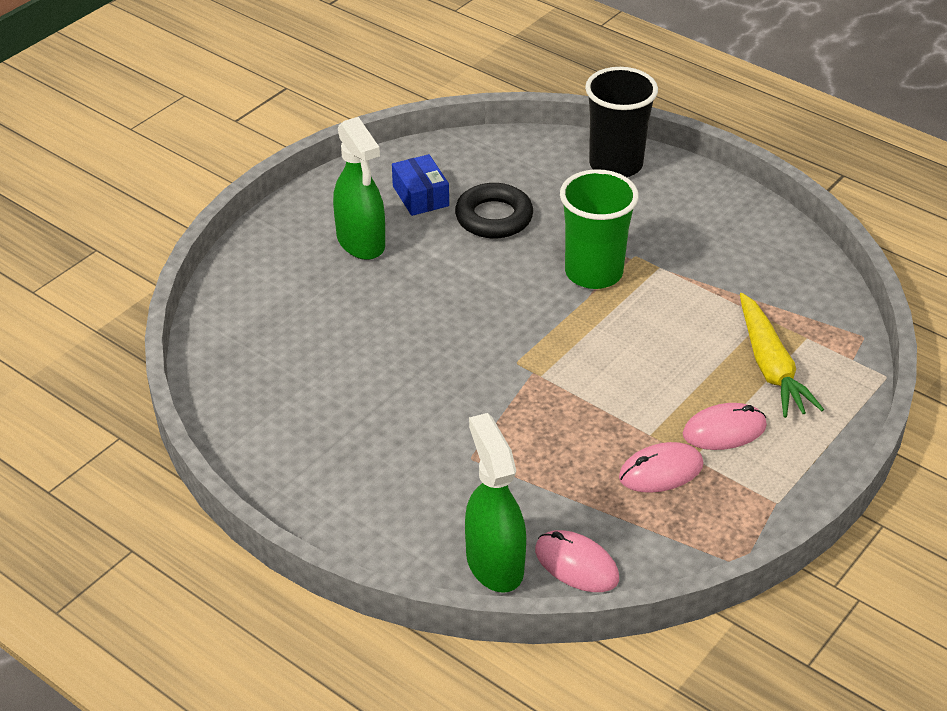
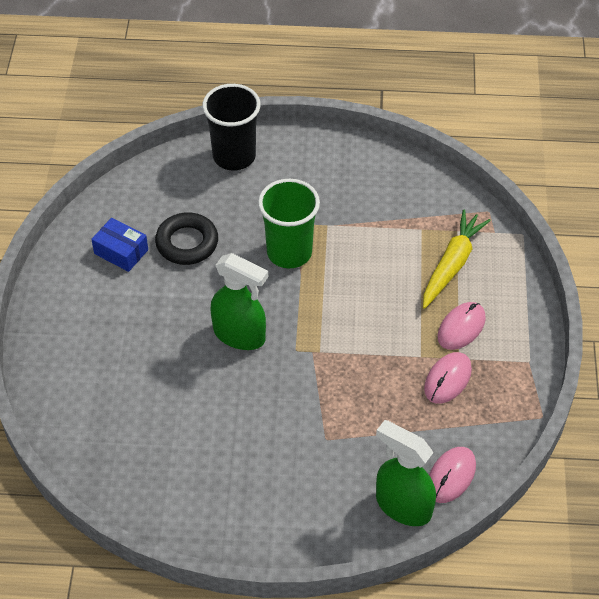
camera: 35 degrees left, 10 degrees up
green spray bottle [333,117,385,260] -> green spray bottle moved to [211,253,268,350]
pink mouse [535,530,619,592] -> pink mouse turned 60 degrees counterclockwise [429,447,476,503]
yellow carrot [740,293,824,418] -> yellow carrot turned 105 degrees counterclockwise [423,210,491,309]

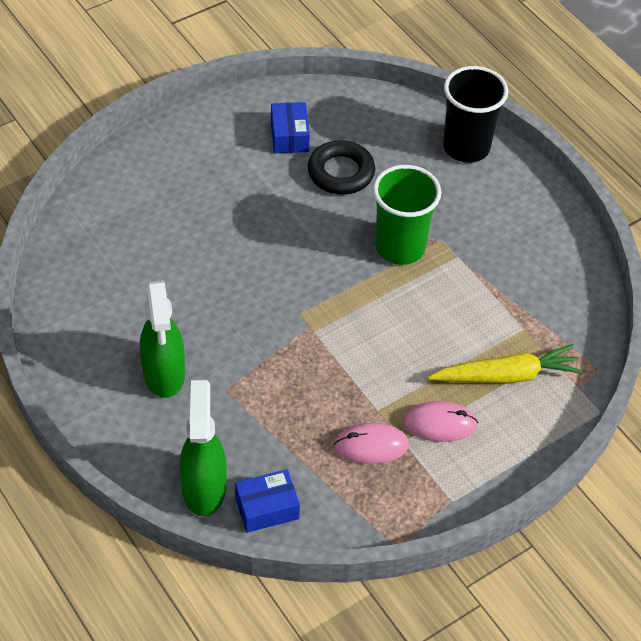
camera: 50 degrees right, 0 degrees up
green spray bottle [211,253,268,350] -> green spray bottle moved to [140,280,185,398]
pink mouse [429,447,476,503] -> blue box [235,469,300,533]

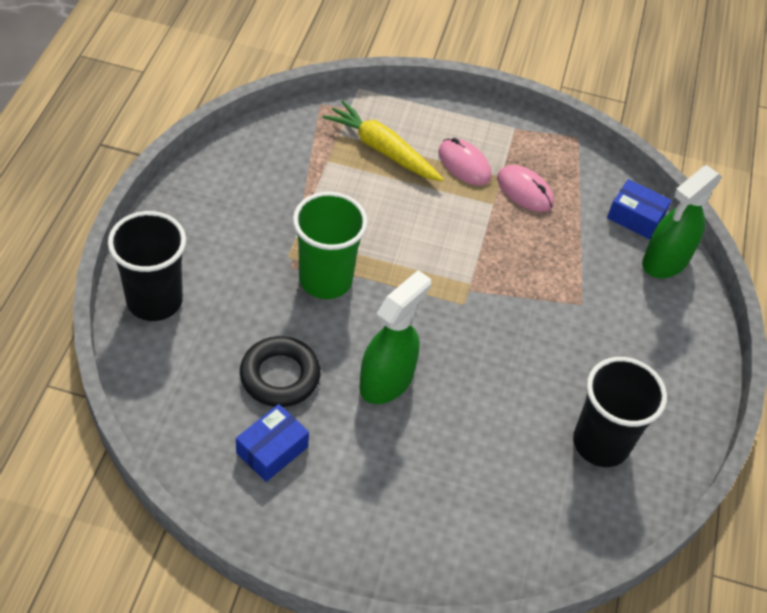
camera: 135 degrees left, 0 degrees up
green spray bottle [140,280,185,398] -> green spray bottle moved to [359,270,431,404]
none -> black cup [573,357,667,467]

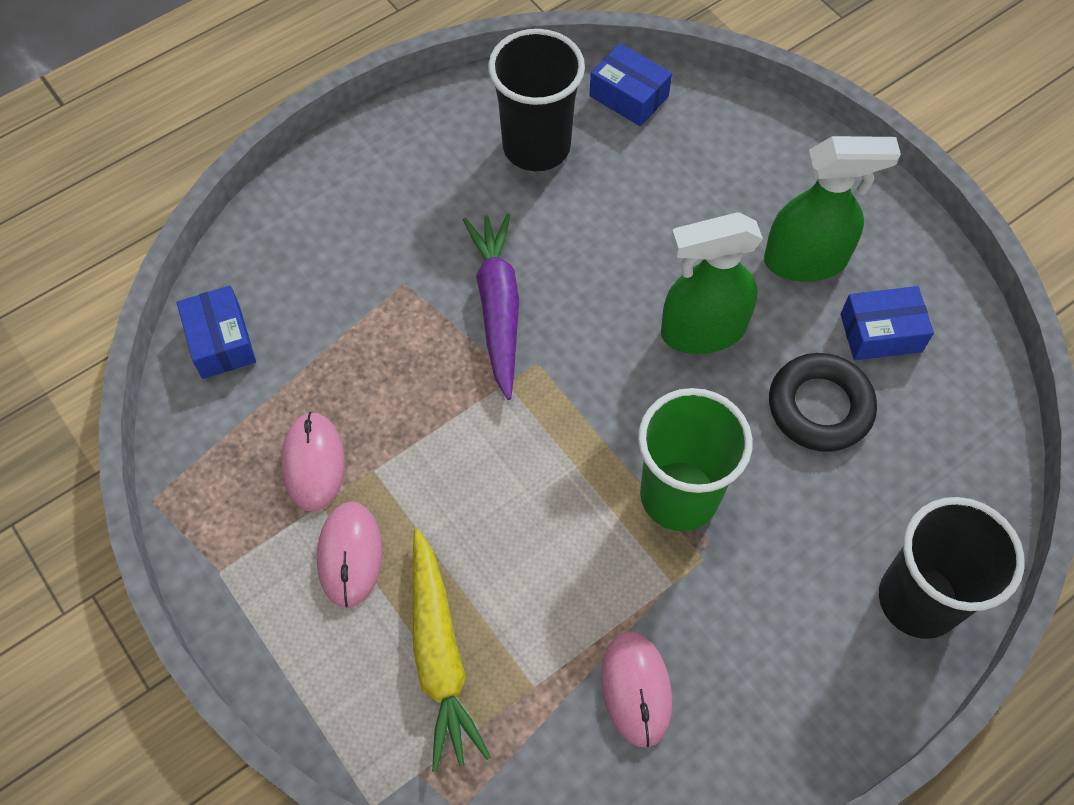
camera: 135 degrees left, 10 degrees up
green spray bottle [642,165,722,278] -> green spray bottle moved to [764,136,901,282]
none -> purple carrot [463,213,519,400]
none -> blue box [589,43,672,126]
none -> pink mouse [601,631,672,748]

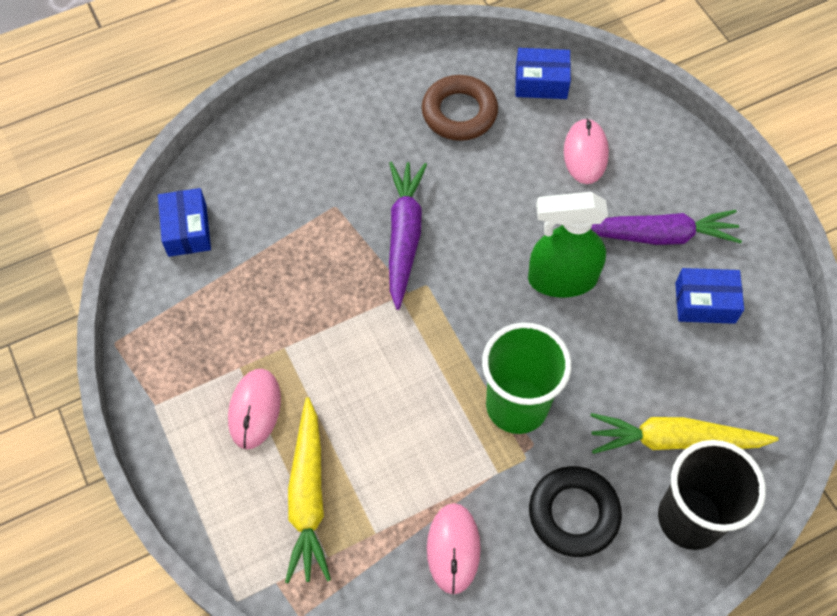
camera: 10 degrees right, 0 degrees up
pink mouse [281,412,345,512] -> pink mouse moved to [564,118,609,184]
black cup [488,29,585,171] -> brown ring [422,75,498,141]
blue box [589,43,672,126] -> blue box turned 45 degrees counterclockwise [515,48,571,99]
green spray bottle [764,136,901,282] -> purple carrot [591,210,742,245]
black ring [769,353,877,452] -> black ring moved to [529,466,622,557]
none -> yellow carrot [590,413,779,454]

